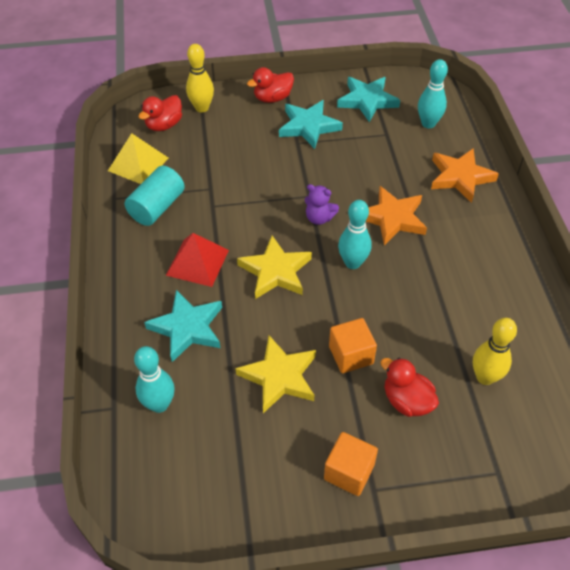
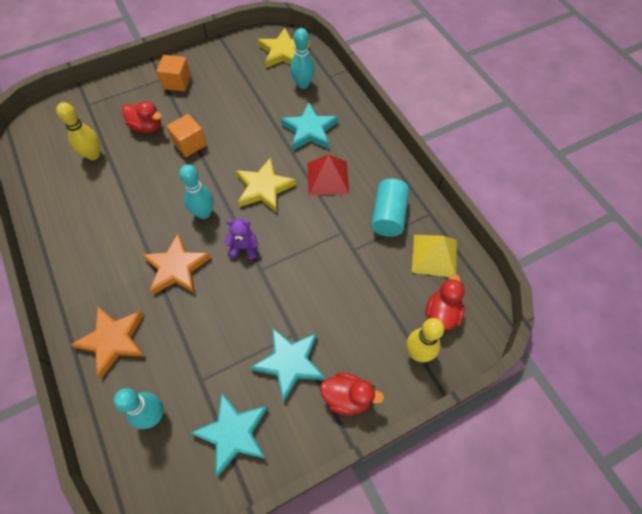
camera: 160 degrees right, 10 degrees up
yellow star [235,335,316,413] -> yellow star moved to [258,28,310,68]
red duck [247,67,294,103] -> red duck turned 60 degrees clockwise [320,373,384,415]

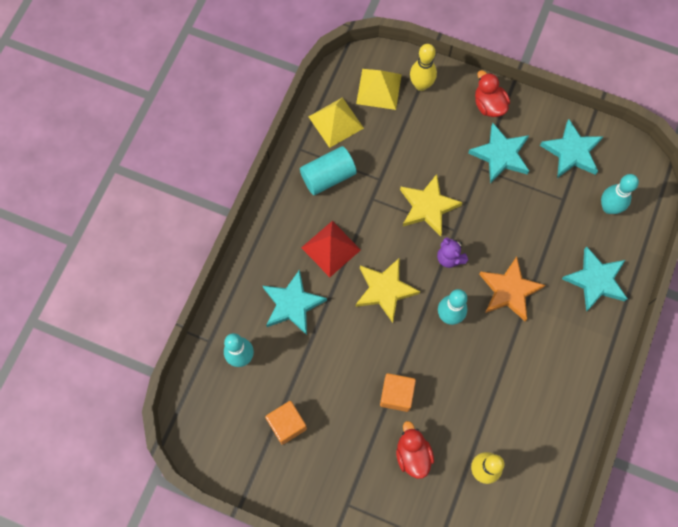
camera: 130 degrees left, 10 degrees up
orange star [70,307,145,378] -> turquoise star [562,247,627,312]
orange cube [157,55,191,91] -> orange cube moved to [265,401,307,445]
yellow star [258,28,310,68] -> yellow star moved to [400,174,463,236]
red duck [426,274,465,331] -> yellow pyramid [356,69,402,110]

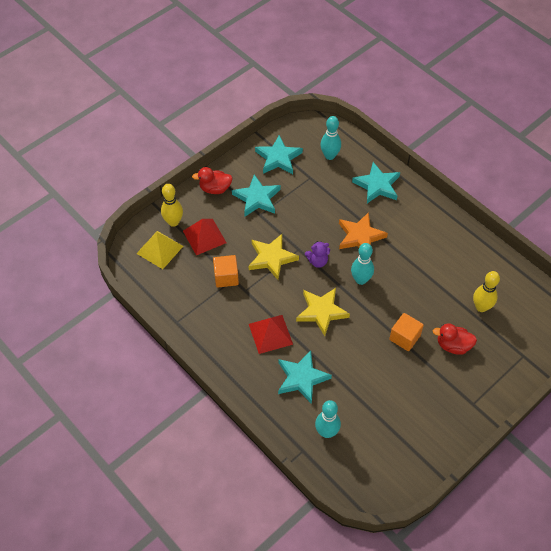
camera: 65 degrees left, 15 degrees down
orange cube [265,401,307,445] -> orange cube moved to [213,255,239,287]
turquoise cylinder [300,146,357,195] -> none
yellow pyramid [308,97,364,148] -> none
none -> red pyramid [183,219,226,255]

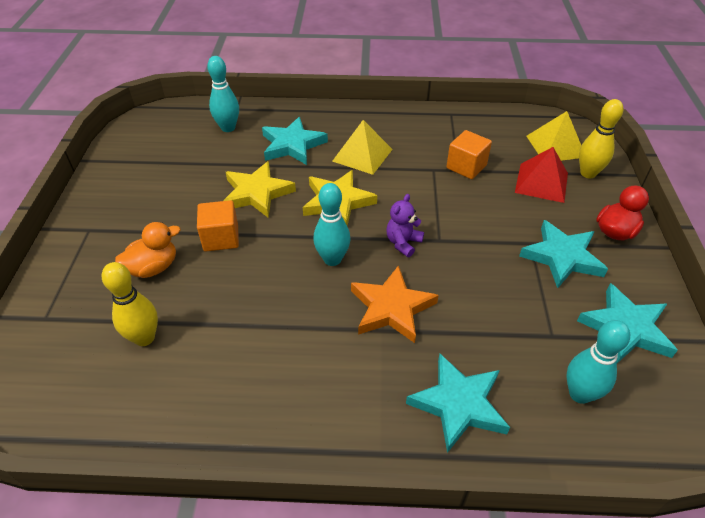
camera: 135 degrees right, 10 degrees down
yellow star [249,234,299,280] -> yellow star moved to [223,161,296,218]
red pyramid [249,315,293,354] -> yellow pyramid [332,120,393,175]
red duck [433,323,477,355] -> orange duck [115,222,180,278]

